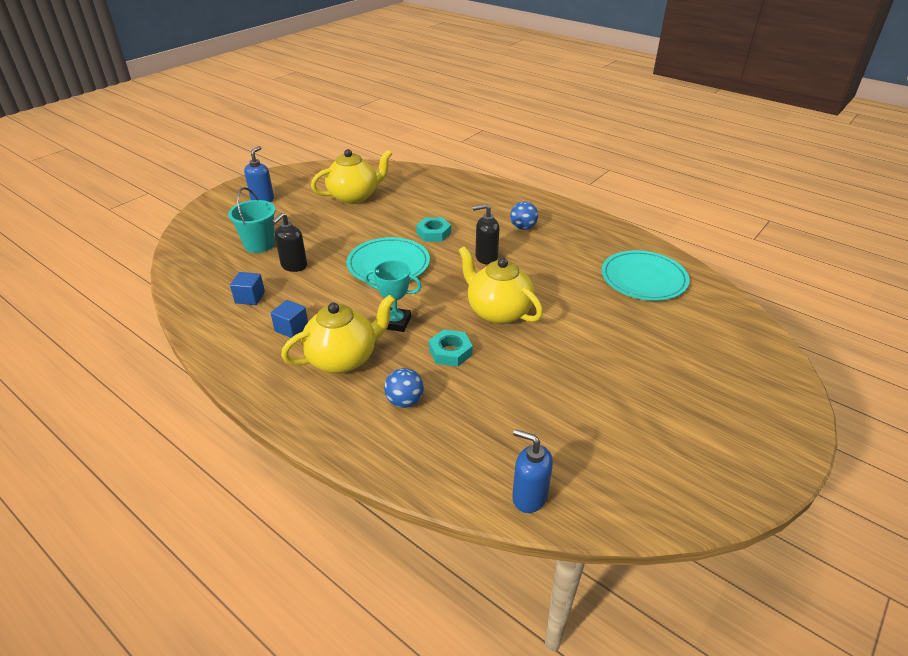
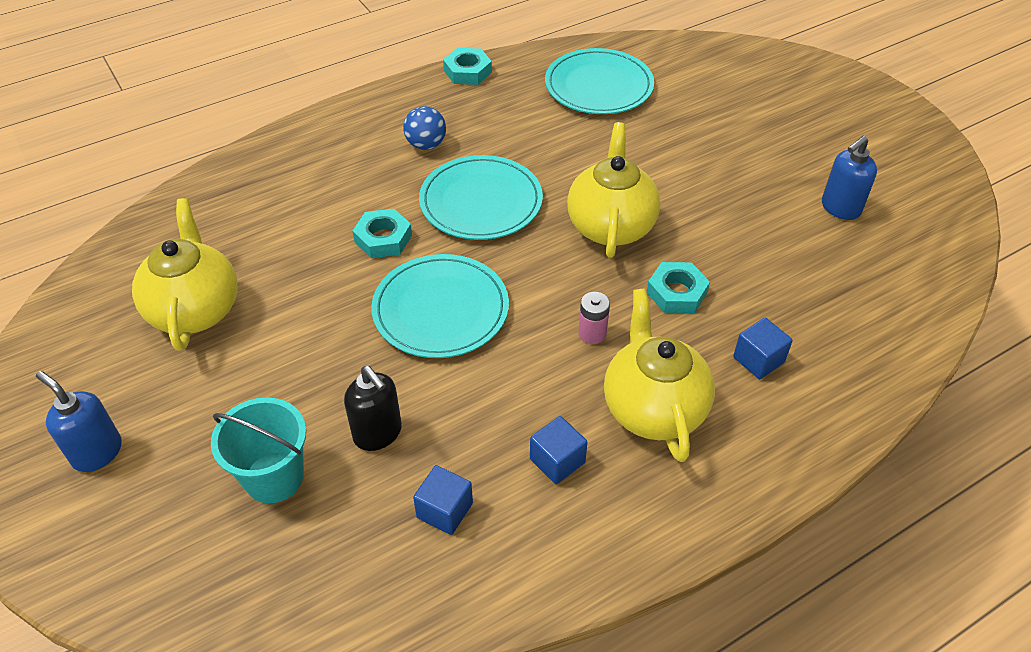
camera: 70 degrees left, 10 degrees up
turquoise trophy [364,260,422,332] -> pink battery [578,292,610,344]
blue ball [384,368,424,408] -> blue cube [733,318,793,379]
yellow teapot [458,246,543,324] -> yellow teapot turned 120 degrees clockwise [567,122,660,258]
black soap dispenser [473,204,499,264] -> turquoise plate [419,155,543,240]
blue soap dispenser [512,429,553,513] -> blue soap dispenser moved to [822,136,877,220]
none -> turquoise nut [443,48,492,85]

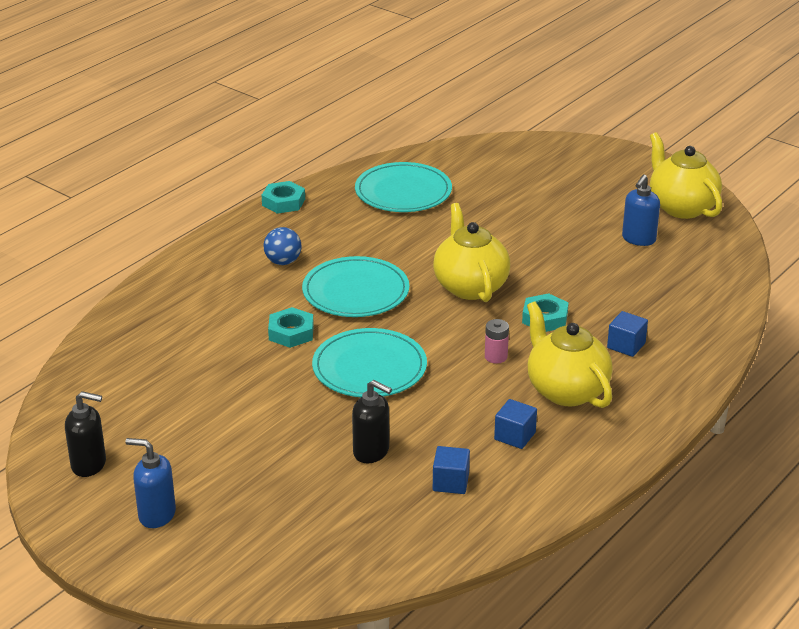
camera: 20 degrees left, 15 degrees down
yellow teapot [132,198,238,351] -> yellow teapot moved to [650,132,722,219]
turquoise bucket [211,397,306,503] -> none
none -> black soap dispenser [65,391,106,477]

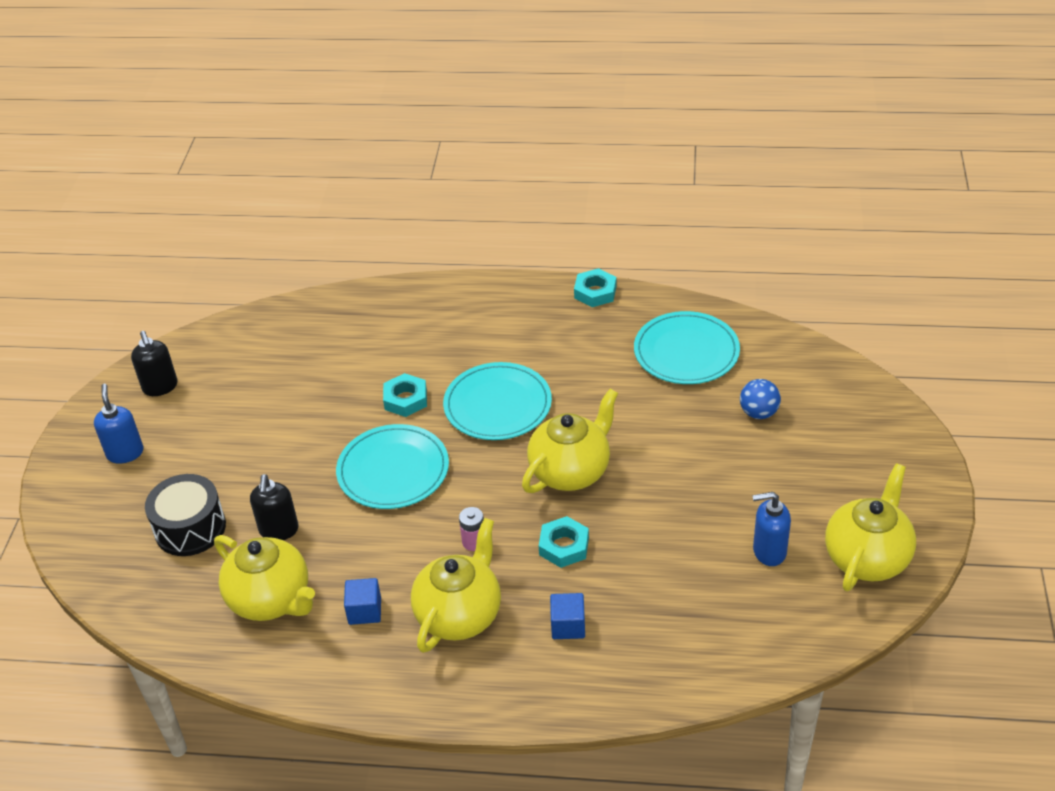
camera: 60 degrees right, 10 degrees up
blue ball [264,227,301,265] -> blue ball moved to [740,379,781,419]
blue cube [433,446,470,494] -> yellow teapot [214,535,315,621]
none -> black drum [145,474,226,556]

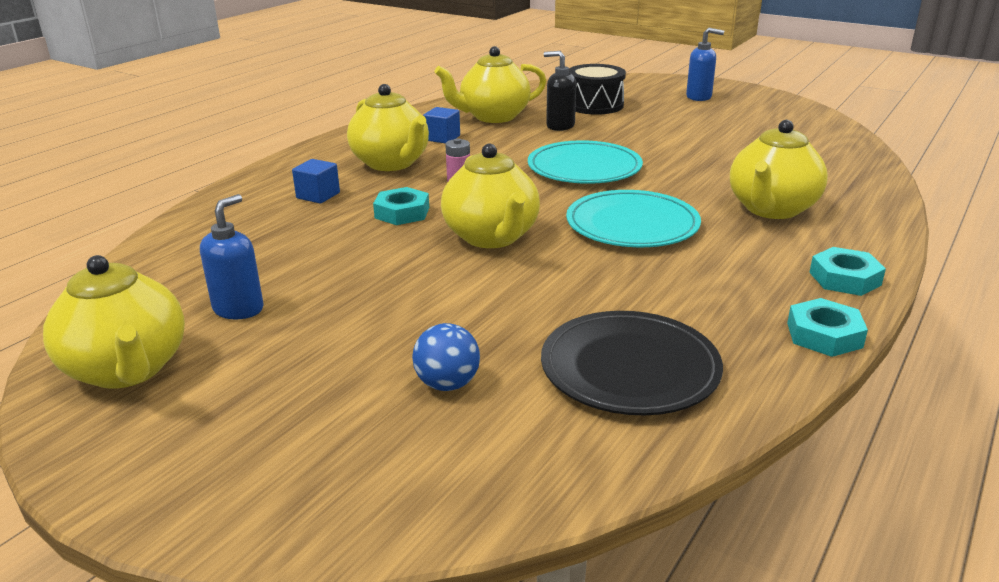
camera: 115 degrees right, 15 degrees down
black soap dispenser [131,331,178,396] -> none
turquoise nut [383,373,427,417] -> turquoise nut moved to [809,247,886,296]
turquoise plate [634,311,740,384] -> black plate [541,311,723,415]
none -> yellow teapot [730,120,828,219]

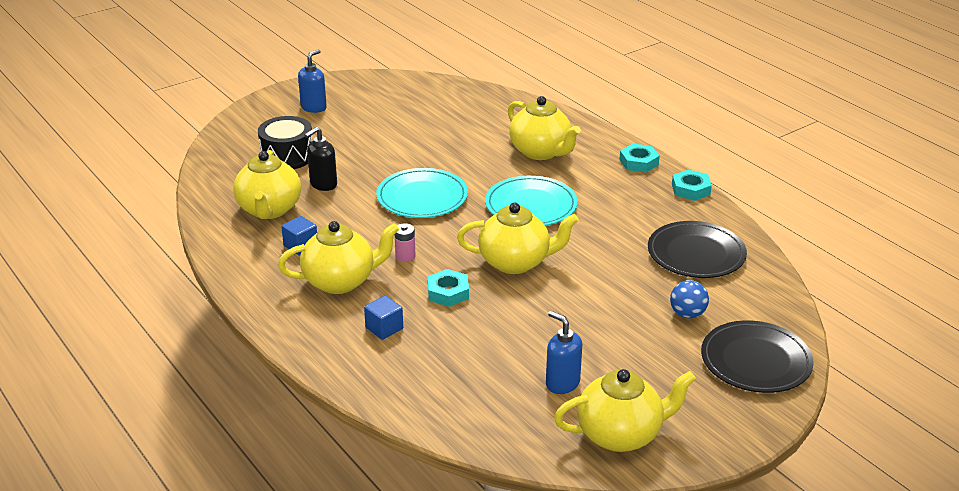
camera: 70 degrees left, 5 degrees up
none -> black plate [701,320,814,393]

